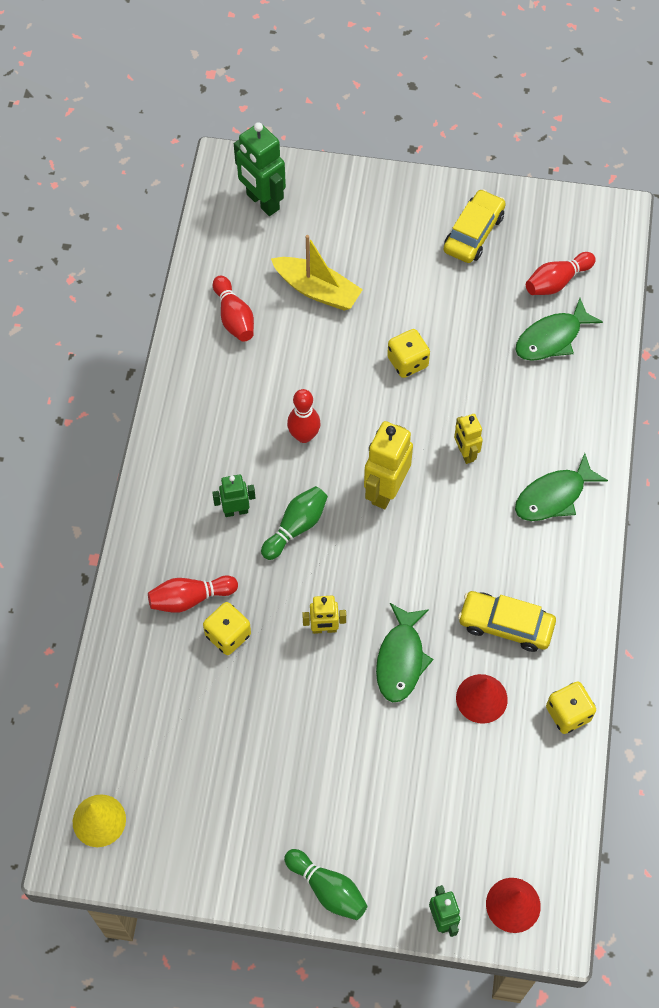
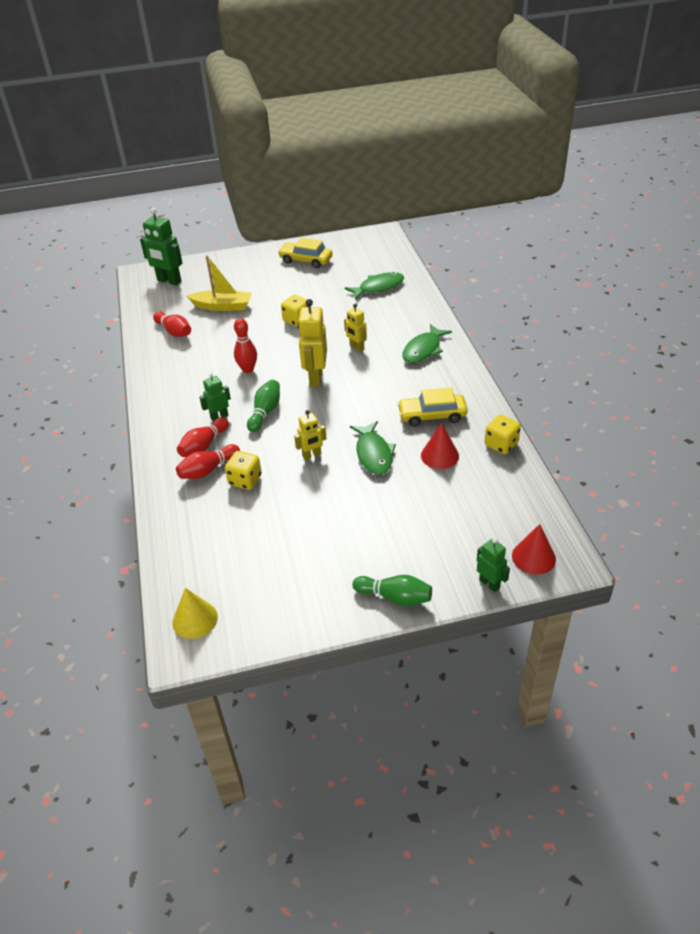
camera: 20 degrees left, 20 degrees down
yellow car [444,189,506,263] -> yellow car turned 75 degrees counterclockwise [278,238,333,268]
green fish [516,298,603,361] -> green fish turned 150 degrees counterclockwise [345,272,404,299]
red bowling pin [526,252,596,295] -> red bowling pin moved to [177,417,229,457]

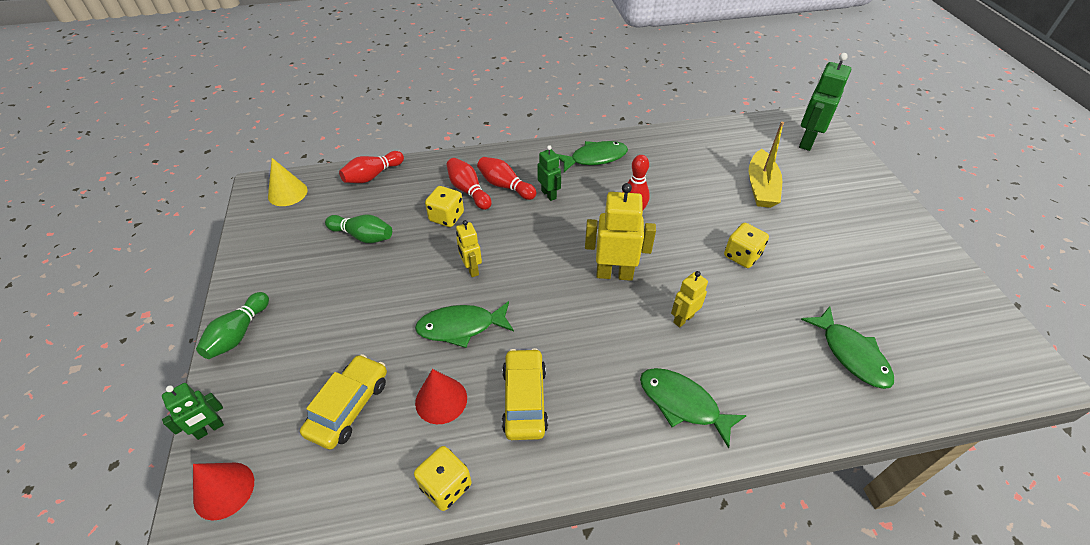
camera: 90 degrees right, 5 degrees up
red bowling pin [153,311,191,337] -> red bowling pin moved to [339,151,404,183]
green bowling pin [247,380,280,432] -> green bowling pin moved to [325,215,392,243]
yellow car [278,238,333,268] -> yellow car moved to [300,354,387,450]
none -> green fish [557,141,628,172]

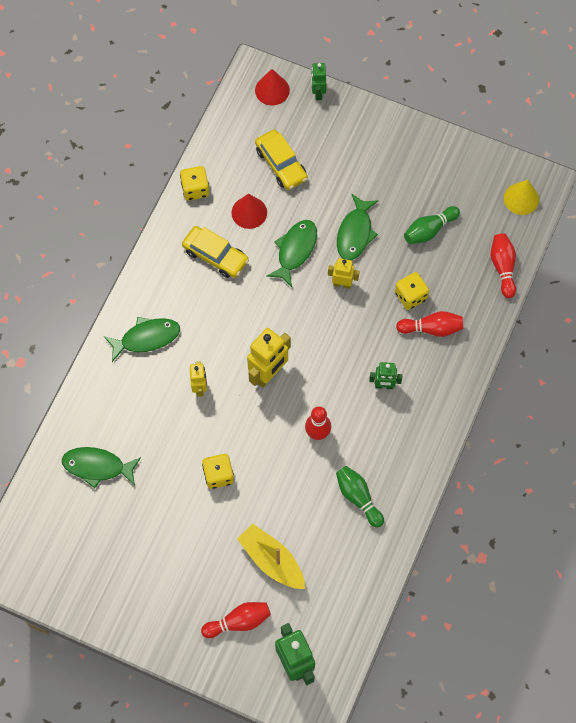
camera: 125 degrees right, 20 degrees up
green bowling pin [196,292,269,359] -> green bowling pin moved to [336,466,384,528]
red bowling pin [477,157,536,200] -> red bowling pin moved to [201,602,271,638]
green fish [557,141,628,172] -> green fish moved to [337,194,379,260]

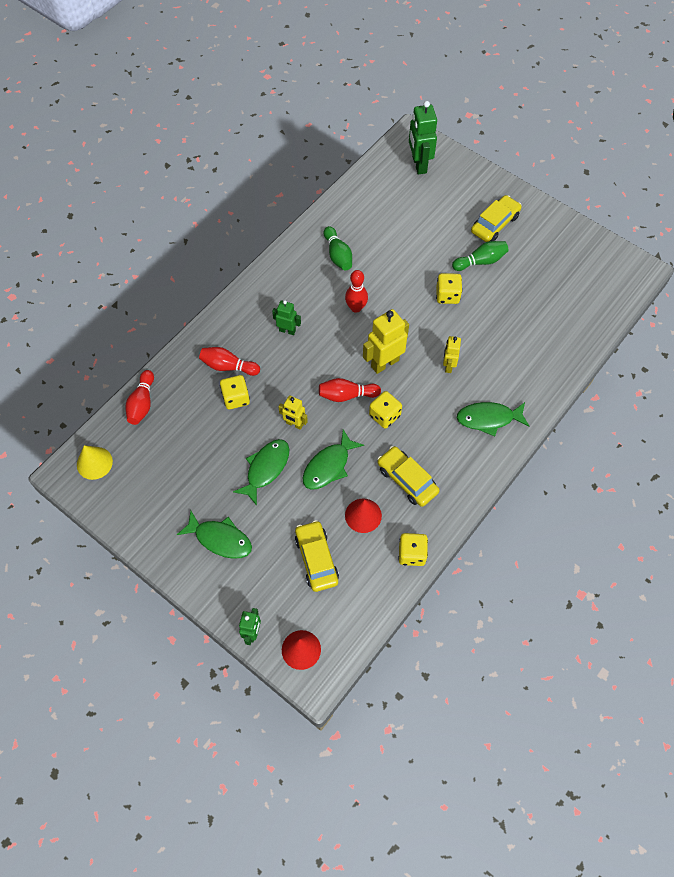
camera: 165 degrees left, 5 degrees down
green fish [62,447,141,488] -> green fish moved to [177,511,252,559]
red bowling pin [201,602,271,638] -> red bowling pin moved to [319,378,381,402]
yellow boat [237,523,305,589] -> none
green bowling pin [404,206,460,244] -> green bowling pin moved to [452,241,509,271]
none -> yellow dice [369,391,402,429]
none -> yellow car [471,195,522,242]

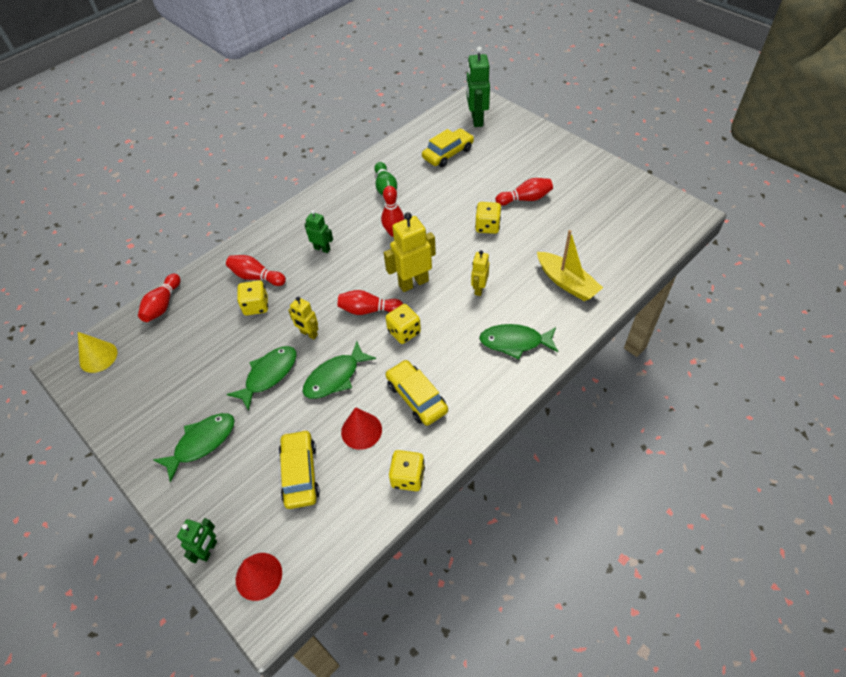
camera: 10 degrees right, 10 degrees down
green fish [177,511,252,559] -> green fish turned 75 degrees counterclockwise [153,413,235,482]
green bowling pin [452,241,509,271] -> red bowling pin [495,178,553,206]
yellow car [471,195,522,242] -> yellow car moved to [422,129,474,167]
none -> yellow boat [537,230,603,301]

